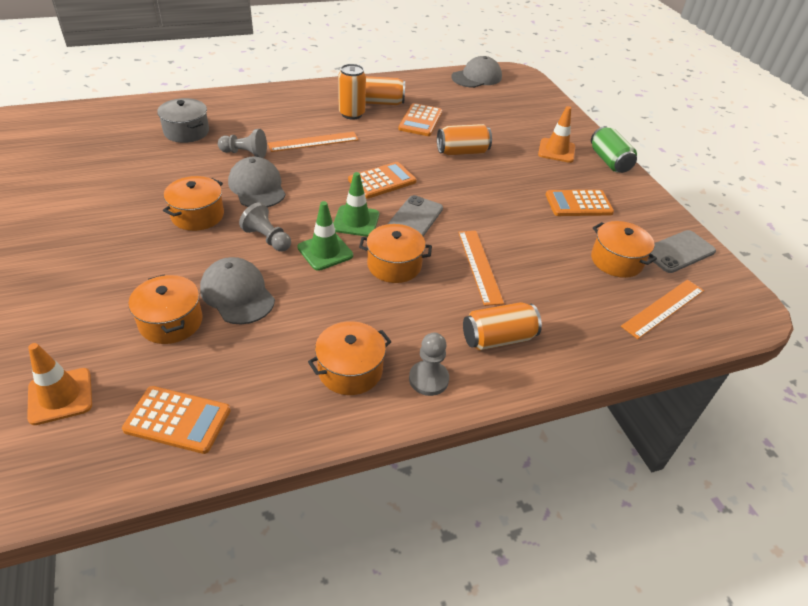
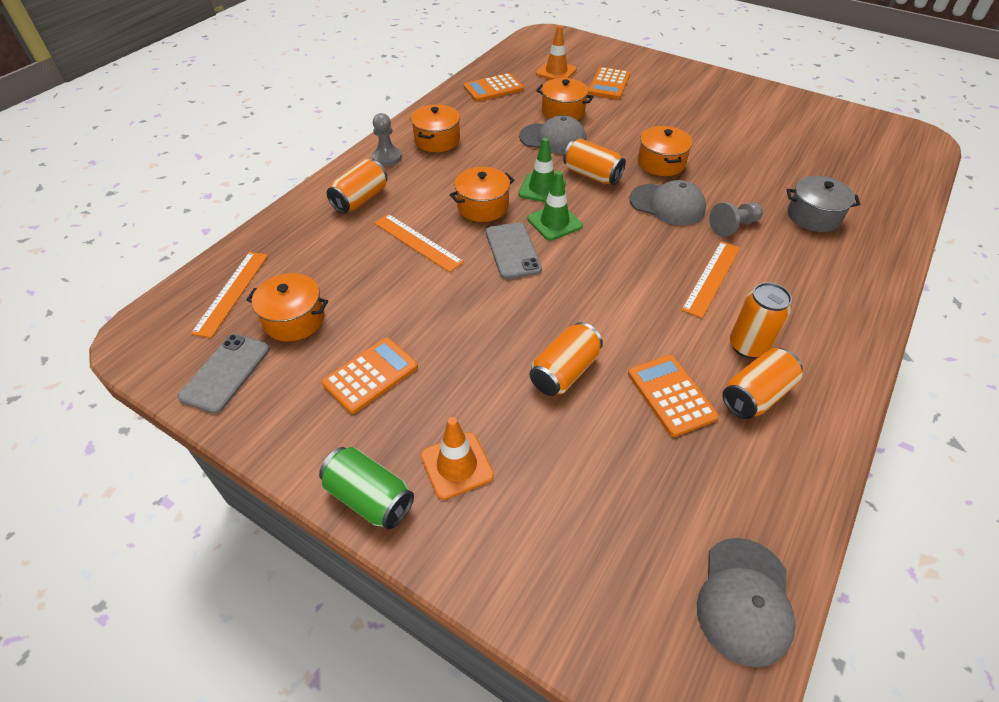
camera: 145 degrees right, 5 degrees up
grey pawn [239,202,291,251] -> orange can [563,138,626,185]
orange calculator [348,162,417,199] -> orange calculator moved to [588,67,630,99]

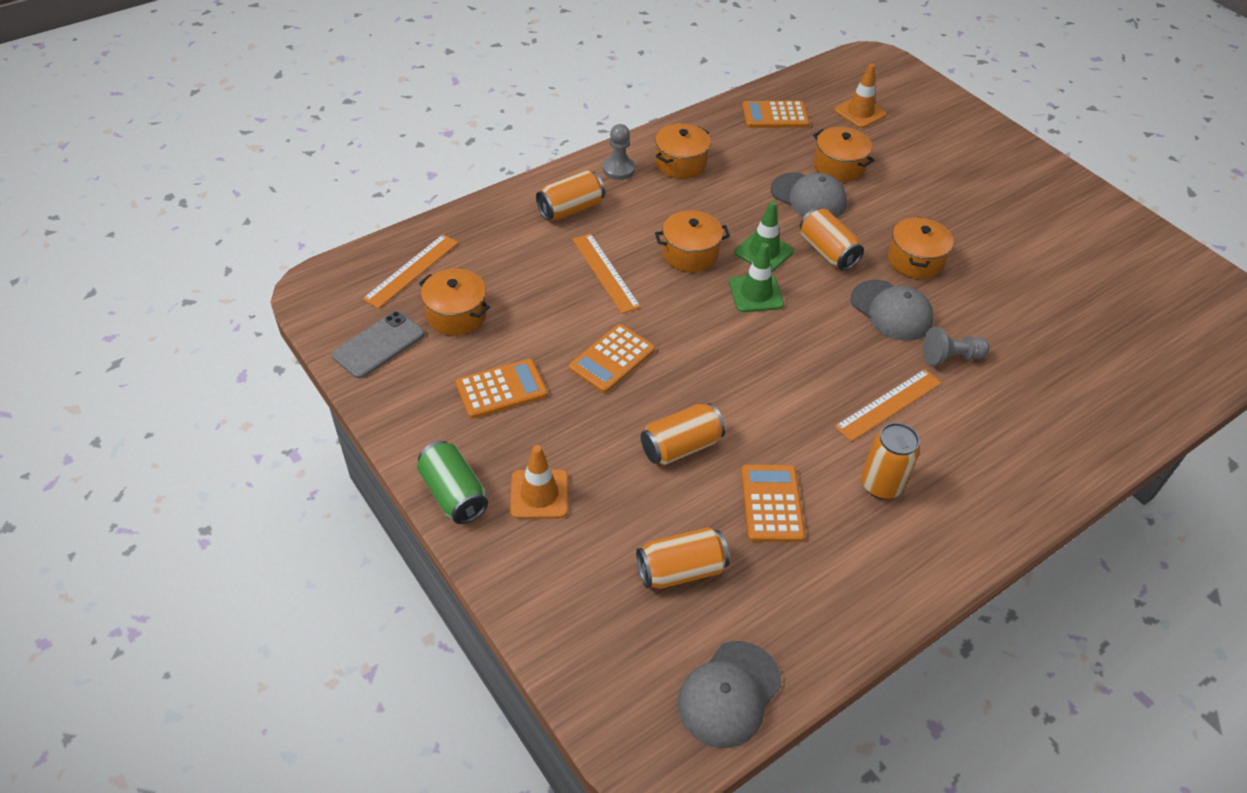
camera: 20 degrees right, 0 degrees up
grey phone [486,222,542,279] -> none
orange calculator [588,67,630,99] -> orange calculator moved to [569,324,655,393]
orange can [722,348,803,419] -> orange can moved to [636,527,730,589]
grey pot [787,176,860,232] -> none

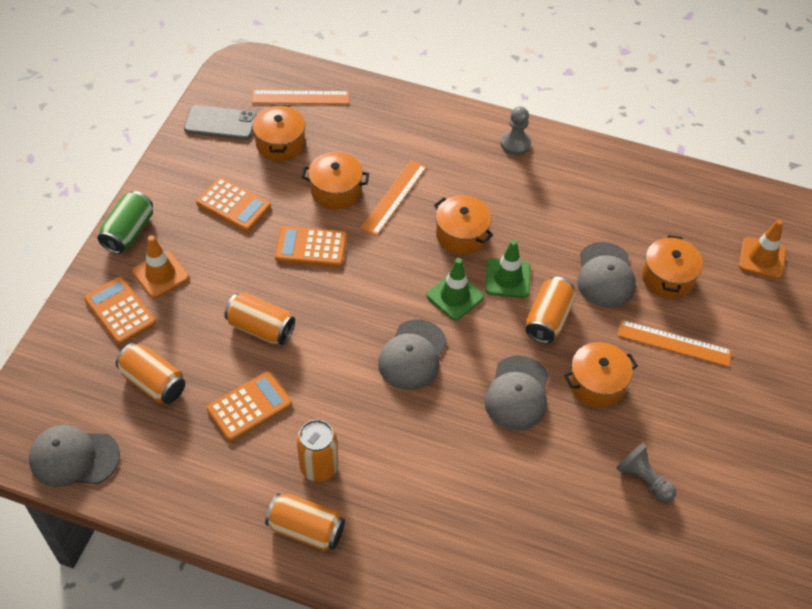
camera: 55 degrees right, 5 degrees up
orange can [536,170,605,221] -> orange can moved to [265,493,345,551]
orange pot [655,123,711,179] -> orange pot moved to [302,152,369,209]
orange calculator [742,101,809,128] -> orange calculator moved to [84,277,156,345]
orange ruler [835,369,941,442] -> orange ruler moved to [617,320,732,367]
grey pawn [923,327,990,366] -> grey pawn moved to [616,442,676,503]
none -> grey cap [378,320,447,390]

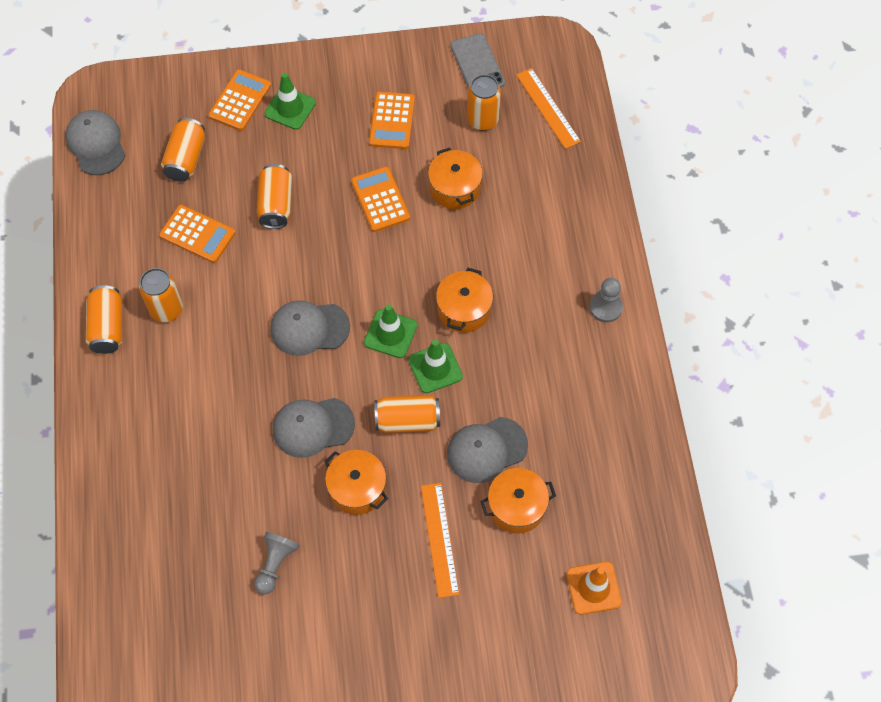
camera: 65 degrees right, 10 degrees up
green can [97,191,153,254] -> none
orange traffic cone [132,235,189,298] -> green traffic cone [264,73,316,130]
orange pot [252,105,305,161] -> orange can [467,75,501,131]
orange ruler [360,160,427,236] -> none

